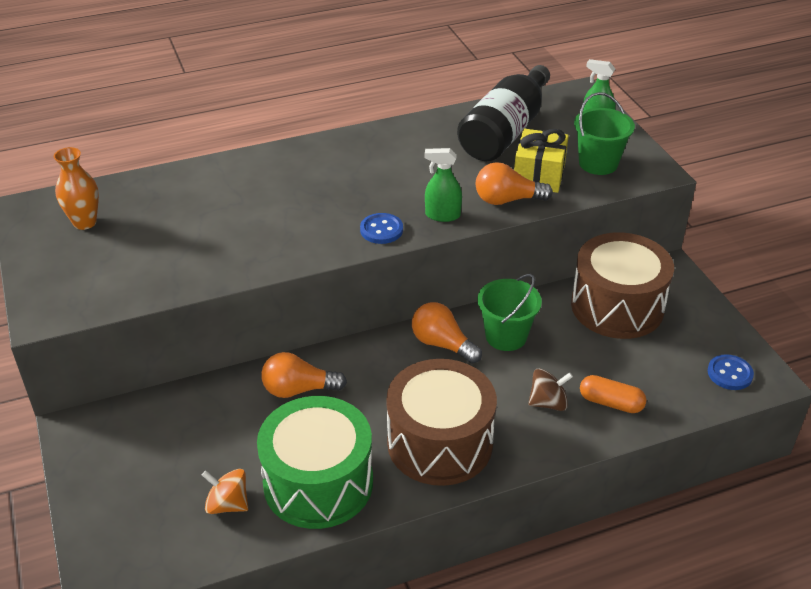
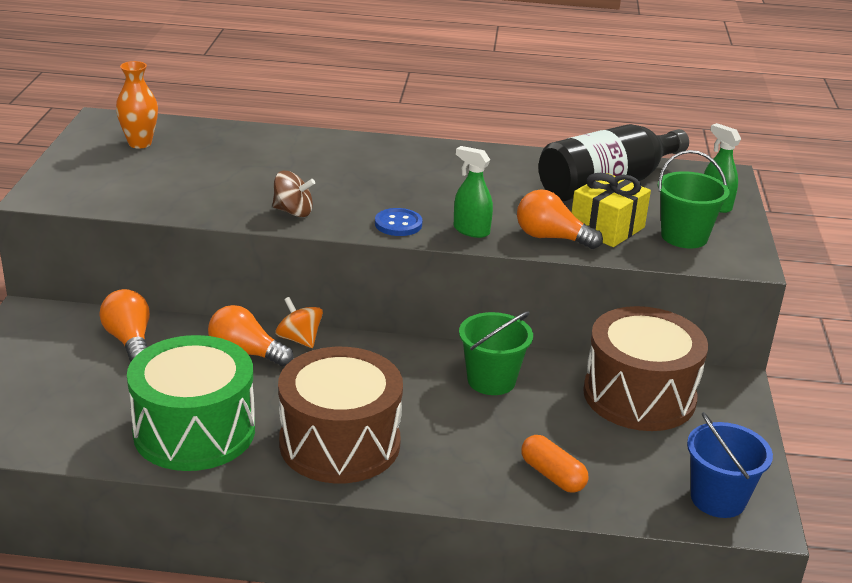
camera: 25 degrees right, 10 degrees down
orange spinning top [202,469,248,514] -> orange spinning top moved to [275,297,323,348]
orange light bulb [412,302,482,363] -> orange light bulb moved to [99,289,150,362]
brown spinning top [528,369,573,411] -> brown spinning top moved to [272,171,315,217]
blue button [708,354,754,390] -> blue bucket [687,412,773,518]

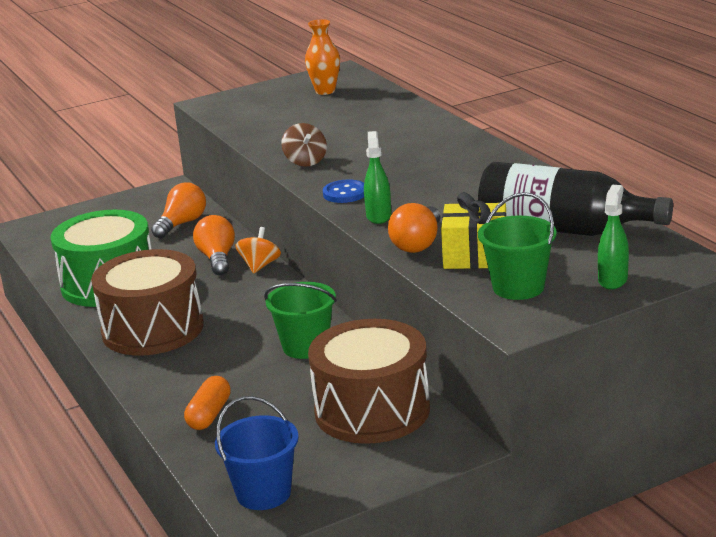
camera: 60 degrees right, 5 degrees down
orange light bulb [517,189,603,249] -> orange light bulb turned 150 degrees counterclockwise [388,203,440,253]

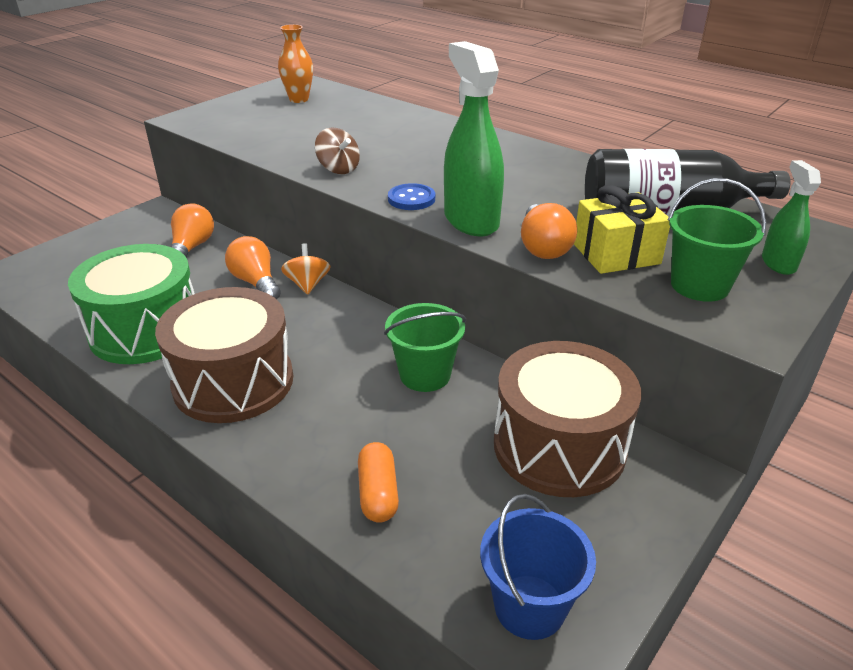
camera: 25 degrees left, 10 degrees up
green spray bottle [364,131,391,224] -> green spray bottle [444,41,504,237], size x1.80

